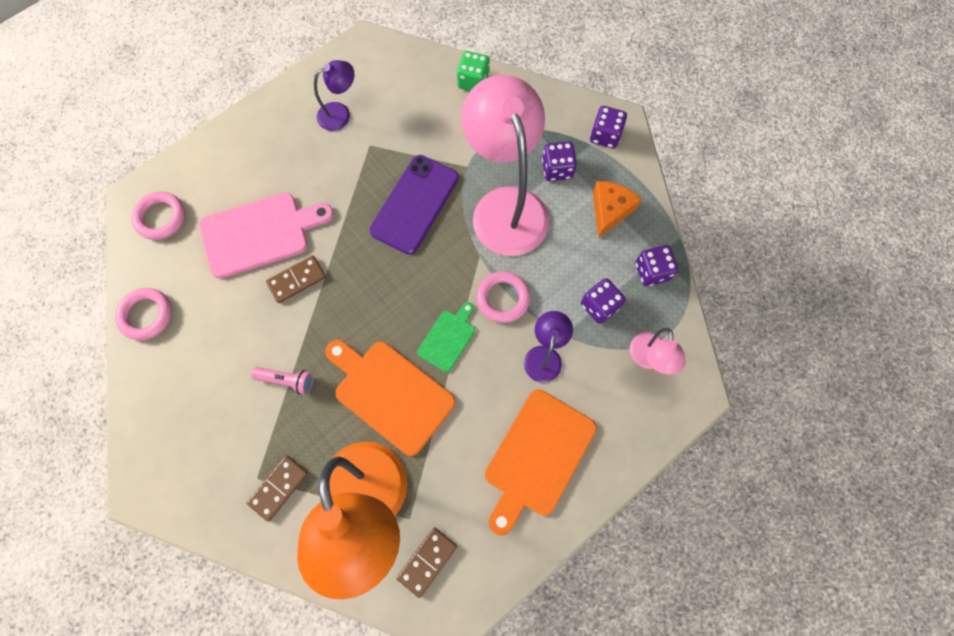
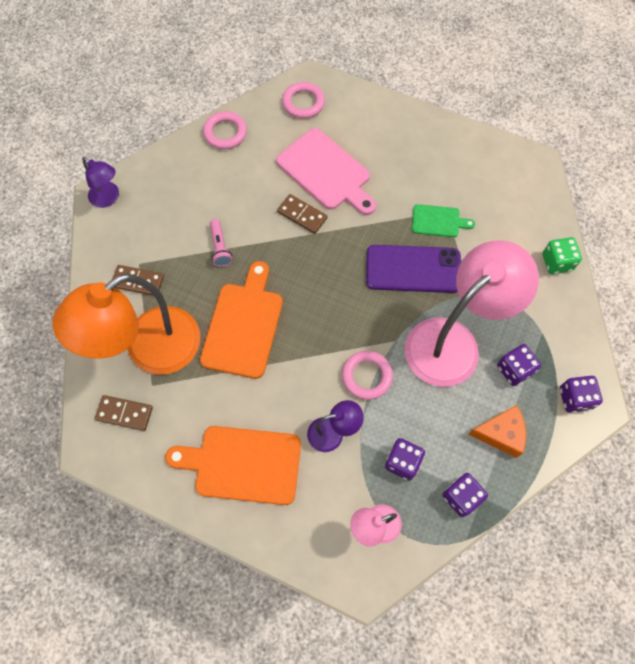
camera: 65 degrees right, 5 degrees down
purple lamp [314,60,355,131] -> purple lamp moved to [82,157,119,208]
green cutting board [417,302,475,372] -> green cutting board moved to [412,204,475,237]

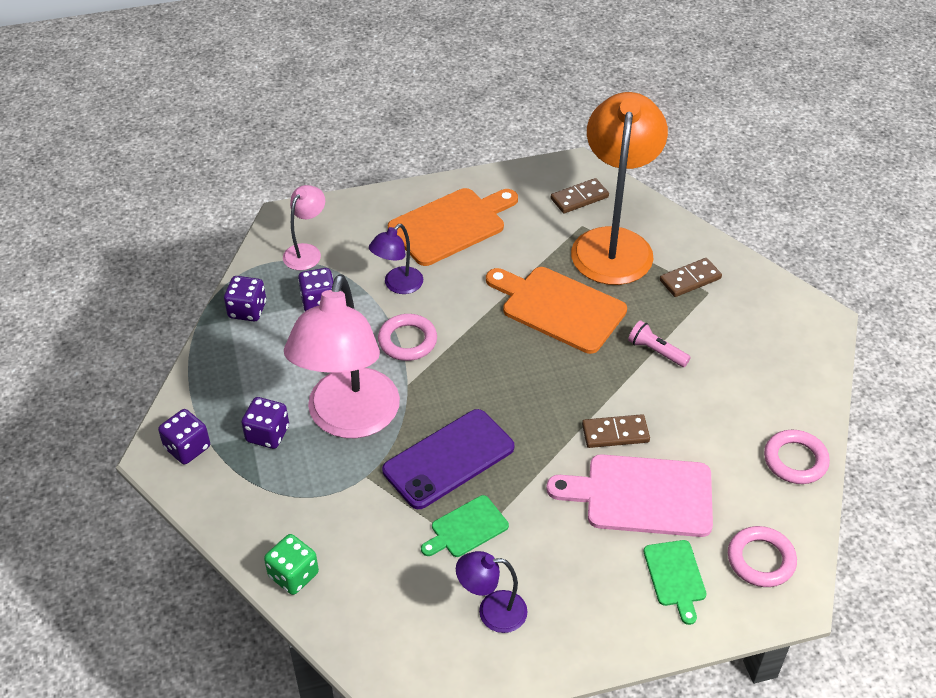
camera: 140 degrees right, 20 degrees down
purple lamp [82,157,119,208] -> purple lamp moved to [456,551,528,633]
orange cutting board [200,261,283,379] -> orange cutting board turned 150 degrees clockwise [486,267,627,354]
orange cheese [468,405,526,458] -> none
none -> green cutting board [644,540,707,625]

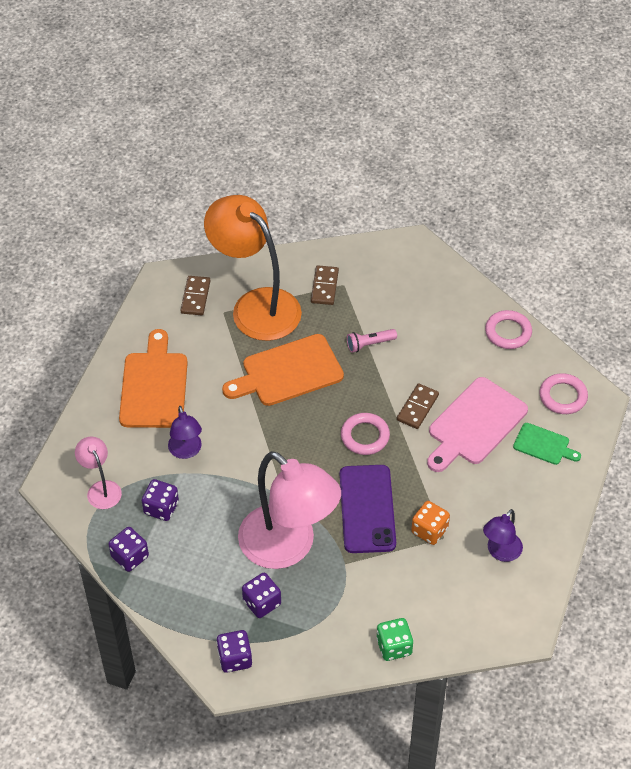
camera: 55 degrees left, 5 degrees up
pink ring [378,314,437,361] -> pink ring moved to [341,413,390,455]
green cutting board [421,495,509,557] -> orange dice [411,501,450,545]

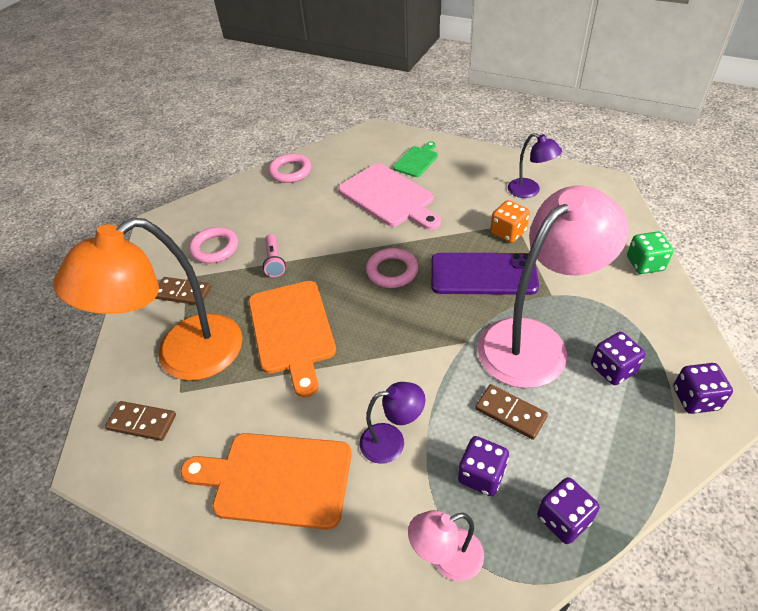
camera: 80 degrees left, 5 degrees down
brown domino [397,383,439,429] -> brown domino moved to [475,384,548,440]
pink ring [539,373,588,414] -> pink ring moved to [189,227,238,264]

